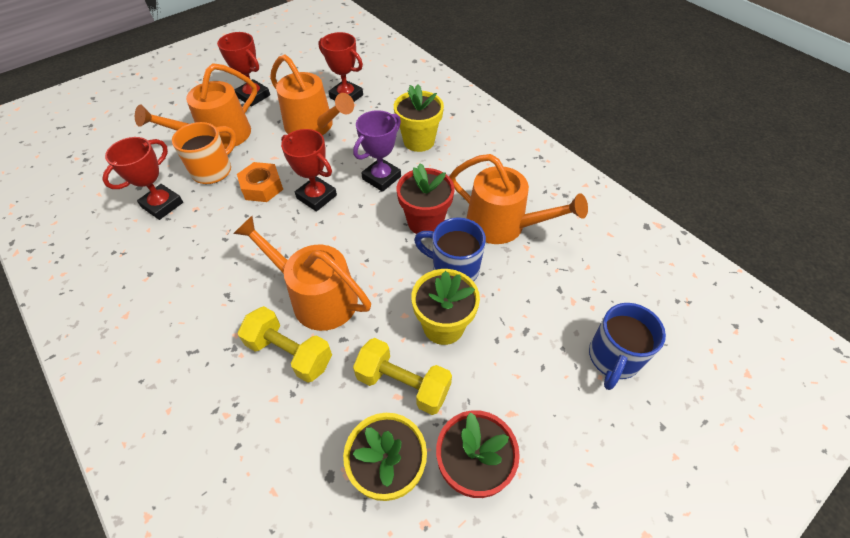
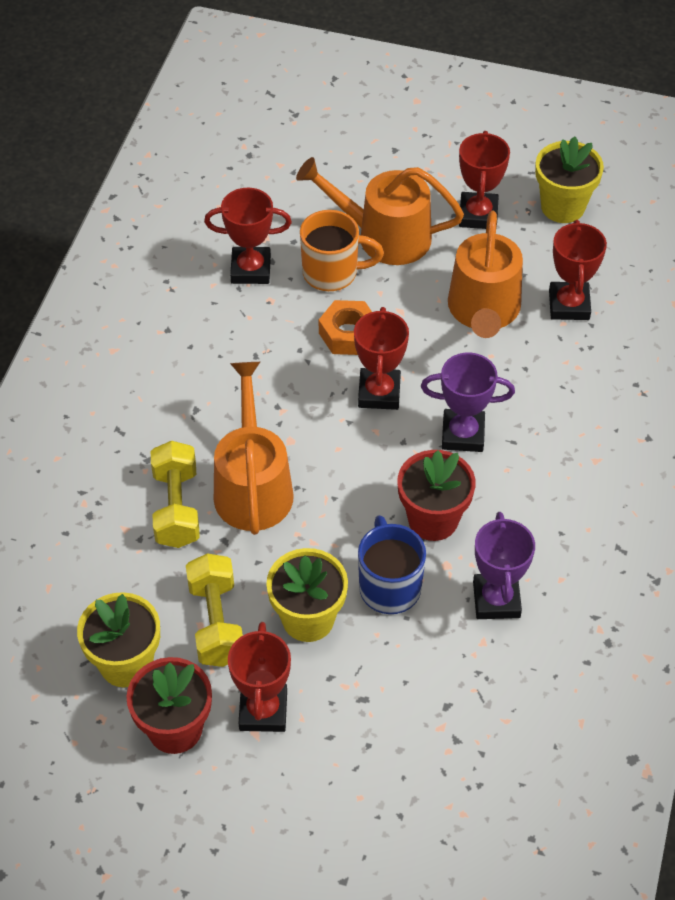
camera: 55 degrees right, 0 degrees up
yellow flower pot [394,85,444,152] -> yellow flower pot moved to [535,137,604,223]
orange watering can [449,154,588,244] -> purple trophy [473,512,535,619]
blue mug [589,303,666,390] -> none
none -> red trophy [228,622,291,732]

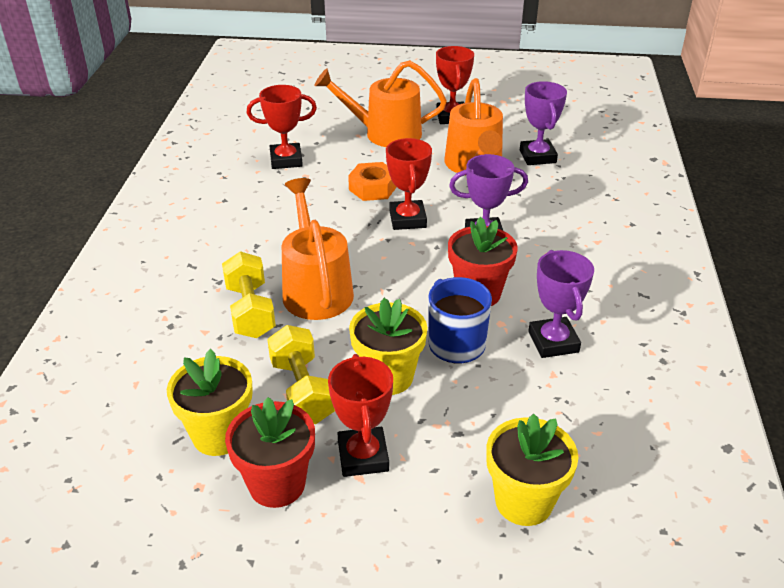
camera: 10 degrees left, 15 degrees down
orange mug [300,210,384,291] -> none
yellow flower pot [535,137,604,223] -> yellow flower pot moved to [486,414,578,526]
red trophy [549,220,607,320] -> purple trophy [520,81,567,165]

